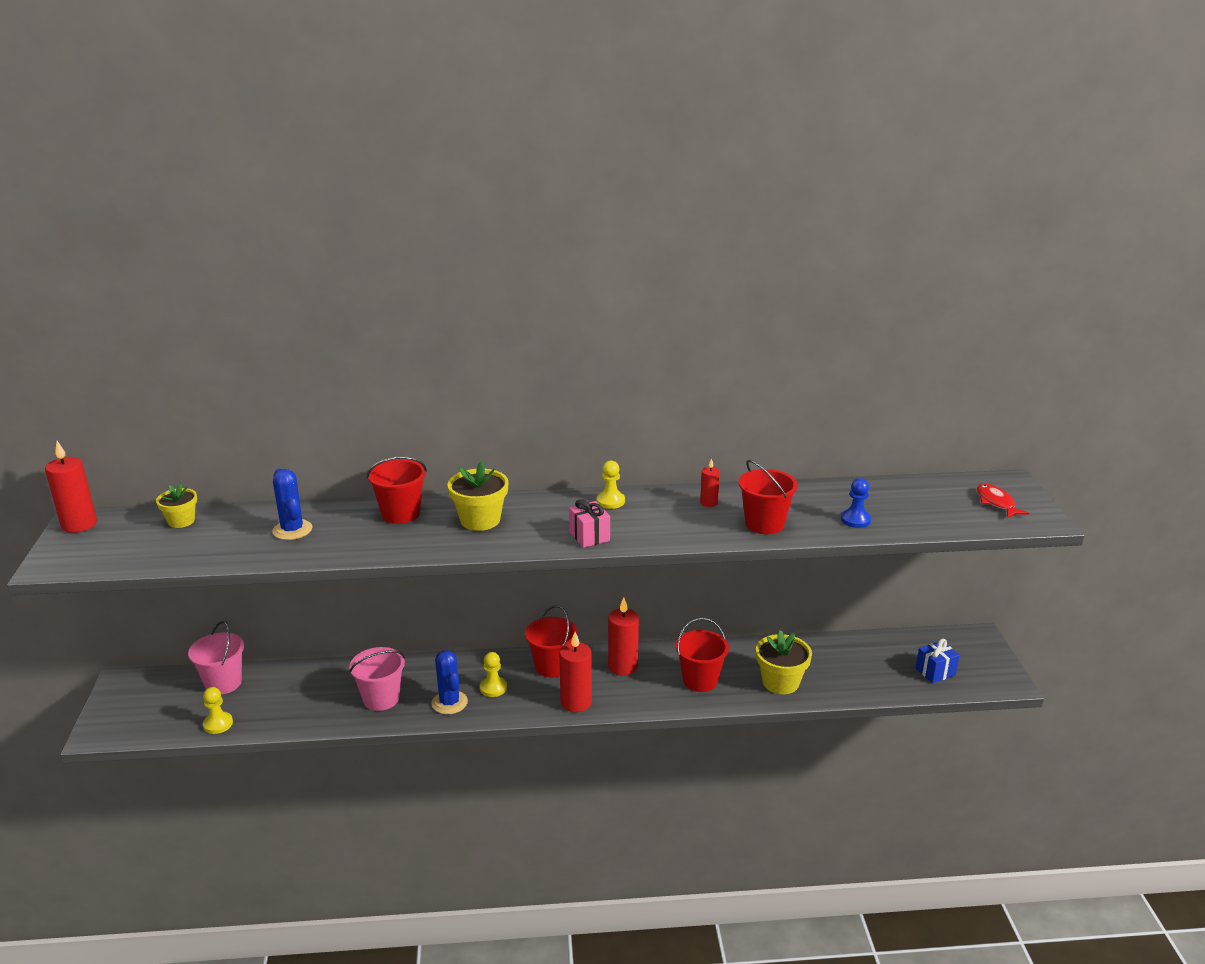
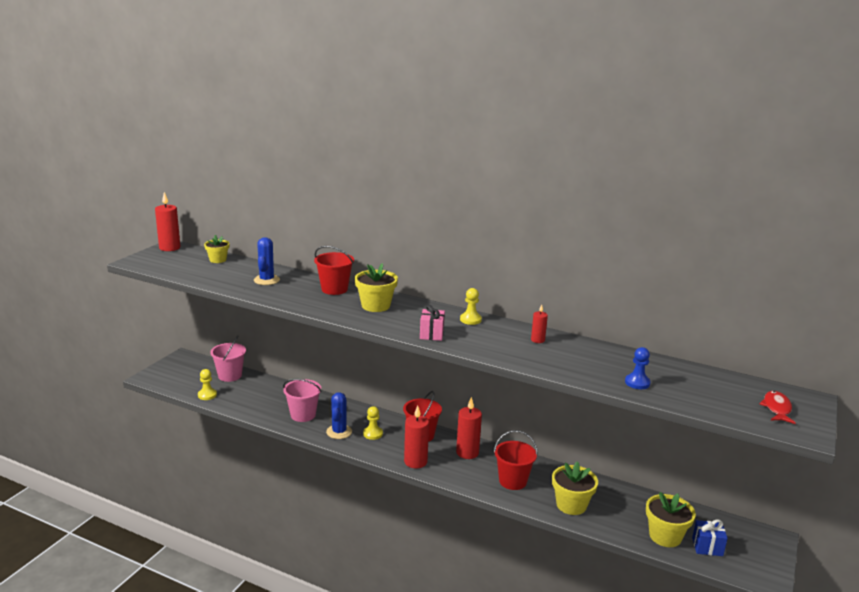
camera: 30 degrees right, 5 degrees down
red bucket [739,460,798,534] -> none
none -> yellow flower pot [646,492,696,547]

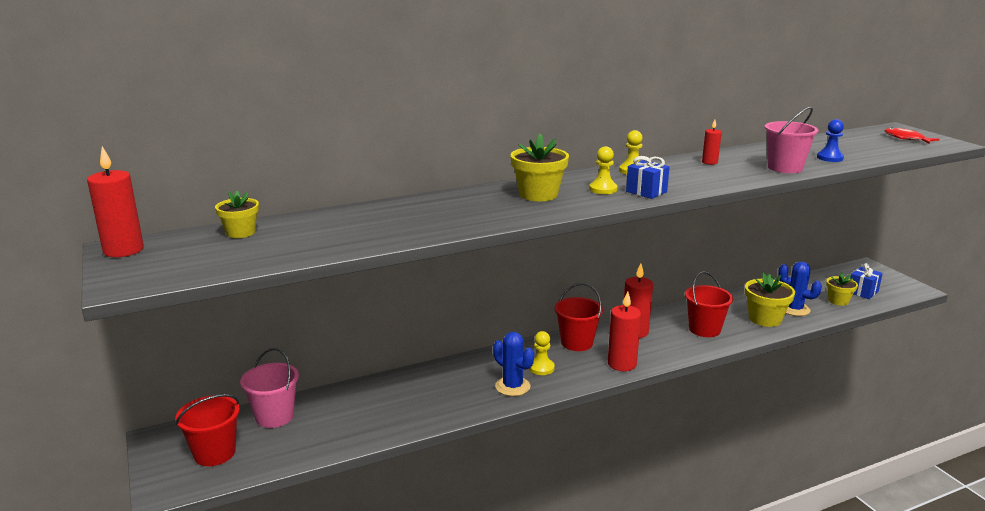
camera: 50 degrees left, 0 degrees up
yellow pawn [198,369,217,400] -> yellow pawn moved to [589,146,617,194]
blue cactus [254,237,280,285] -> blue cactus moved to [778,262,822,316]
pink bucket [283,379,322,422] -> pink bucket moved to [765,107,819,173]
red bucket [314,246,354,295] -> red bucket moved to [175,394,240,466]
pink gift [420,305,445,341] -> blue gift [626,156,670,199]
yellow flower pot [646,492,696,547] -> yellow flower pot [826,272,858,306], size x0.64

